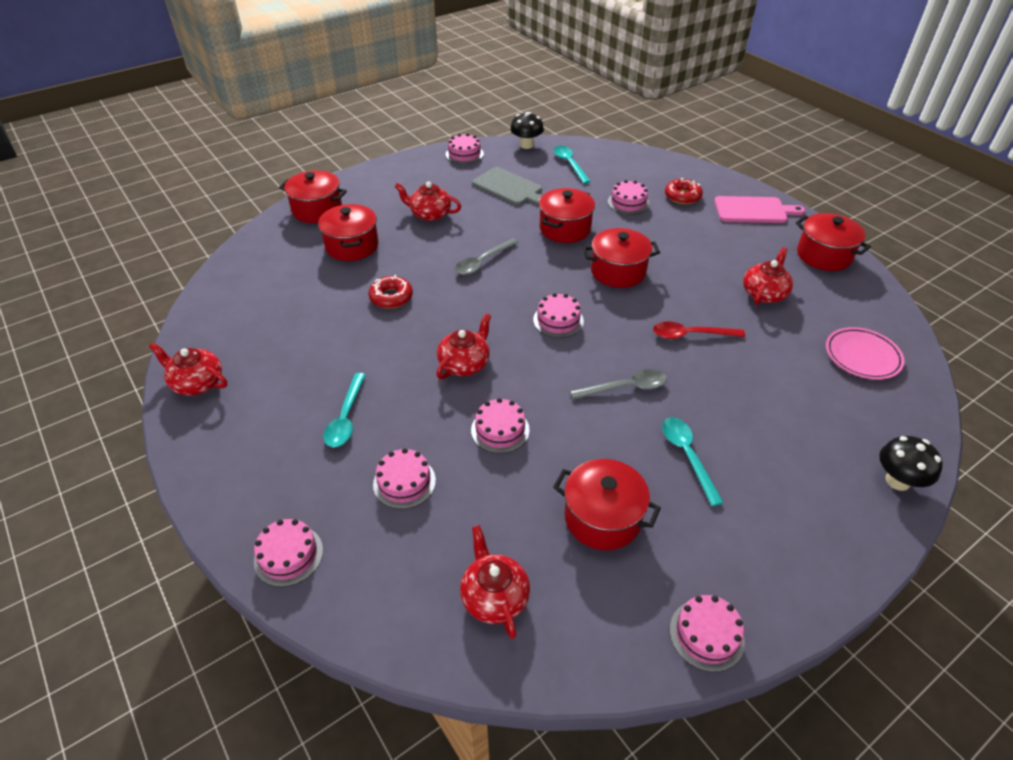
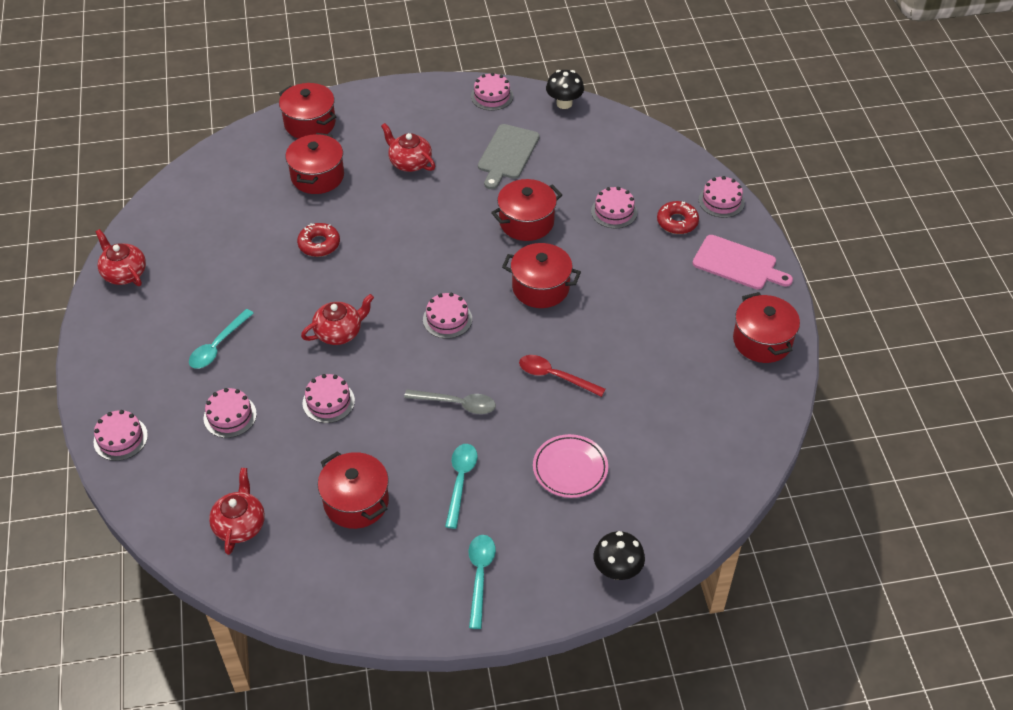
camera: 25 degrees right, 5 degrees up
grey spoon [455,238,519,275] -> none
grey cutting board [472,167,542,206] -> grey cutting board turned 45 degrees clockwise [478,124,540,189]
turquoise spoon [554,146,591,184] -> turquoise spoon moved to [469,535,496,629]
pink cake [670,595,745,672] -> pink cake moved to [699,176,745,218]
red teapot [743,247,793,305] -> none
pink plate [826,327,905,380] -> pink plate moved to [533,434,608,498]

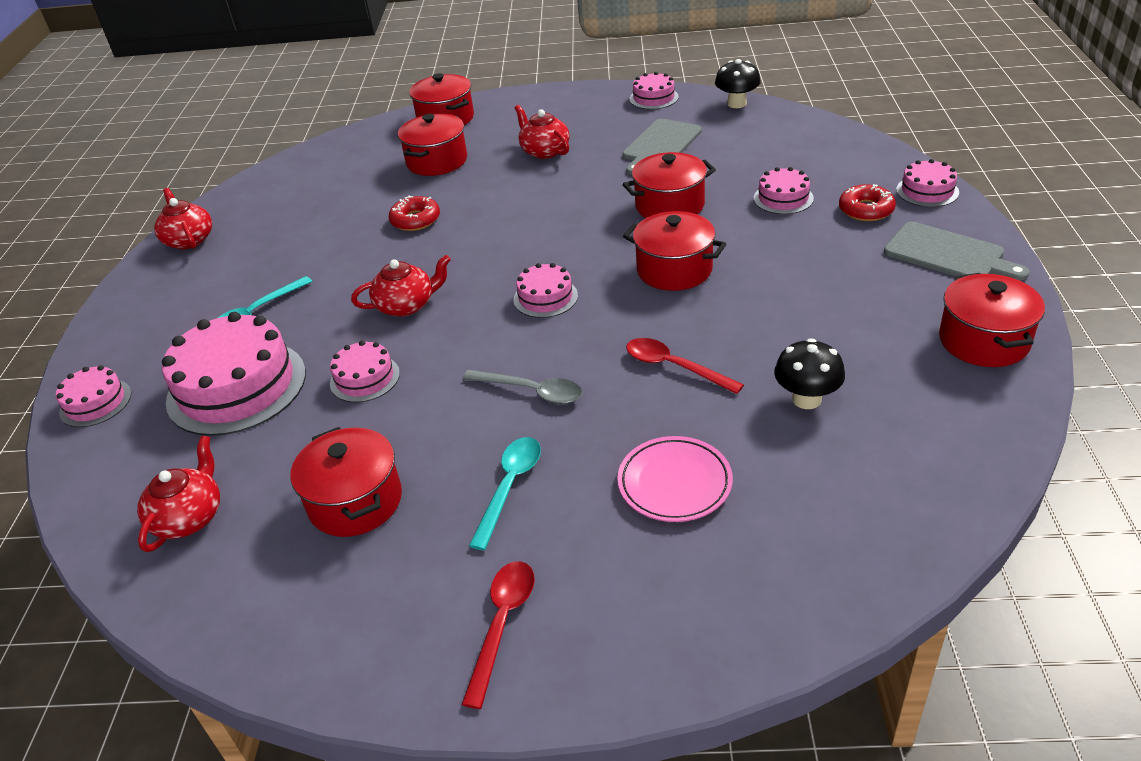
camera: 15 degrees right, 10 degrees down
pink cake [204,388,257,438] -> pink cake [162,312,306,436], size x1.99
turquoise spoon [469,535,496,629] -> red spoon [462,561,535,709]
black mushroom [594,531,645,580] -> black mushroom moved to [774,338,845,409]
pink cutting board [692,235,793,290] -> grey cutting board [884,222,1030,280]

